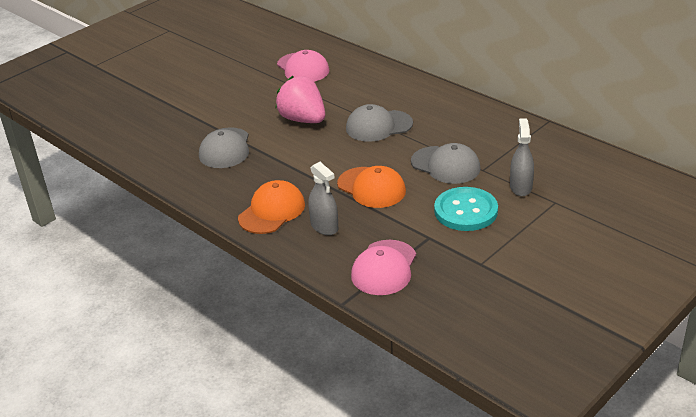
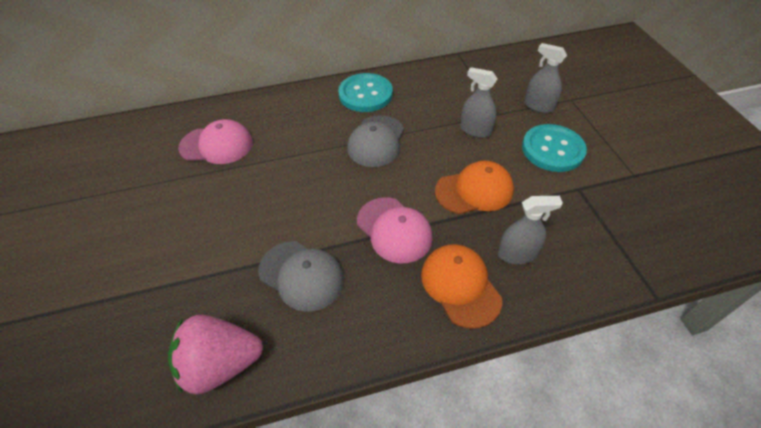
camera: 60 degrees left, 15 degrees up
pink strawberry [275,76,325,123] -> pink strawberry moved to [168,315,263,394]
pink cap [351,240,416,295] -> pink cap moved to [357,197,433,263]
grey cap [411,143,481,184] -> grey spray bottle [460,67,498,138]
none -> turquoise button [338,73,393,112]

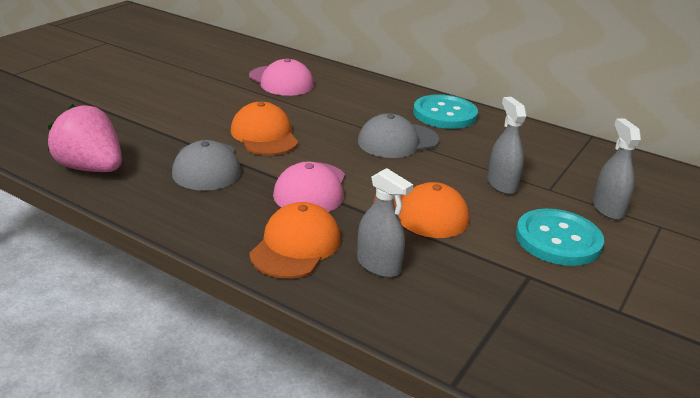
camera: 45 degrees right, 20 degrees down
none -> orange cap [231,102,298,155]

